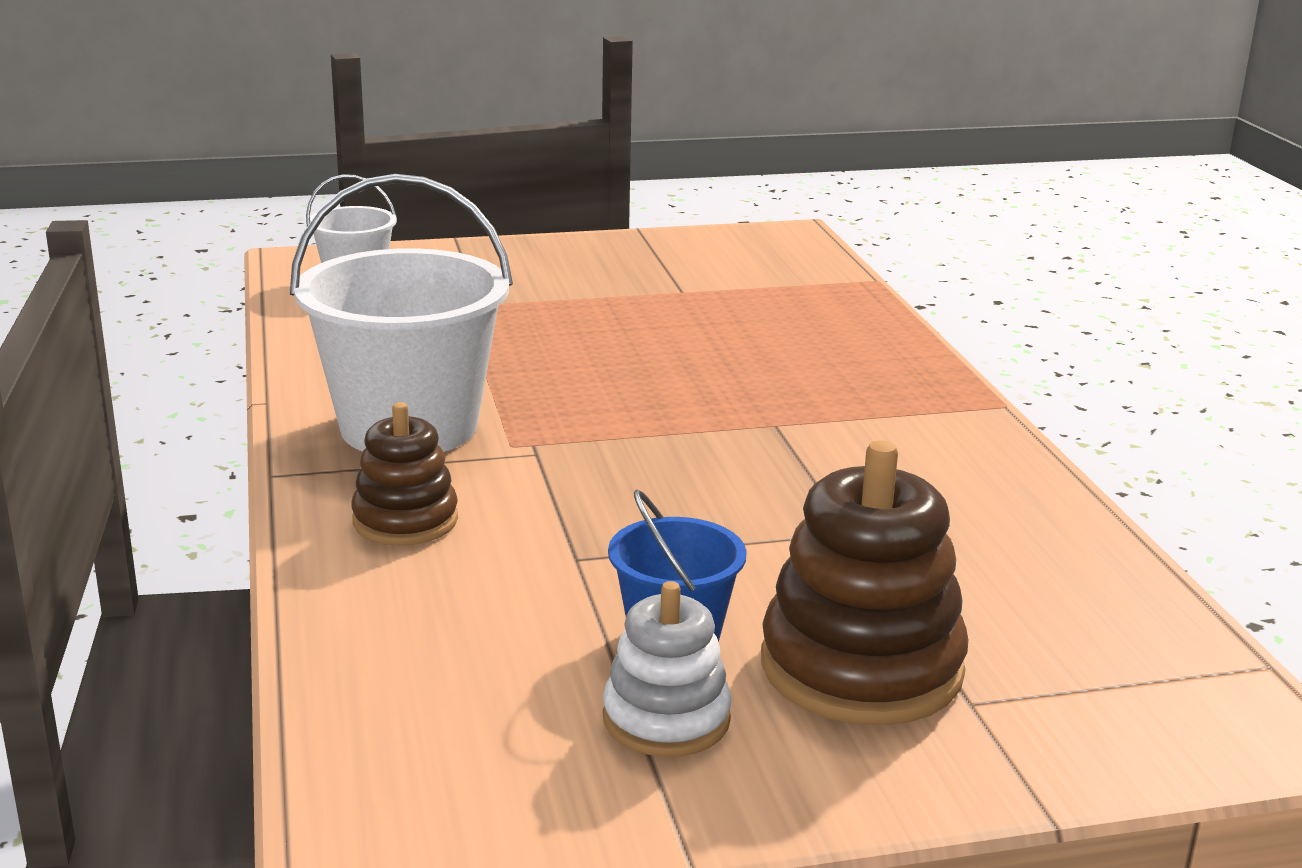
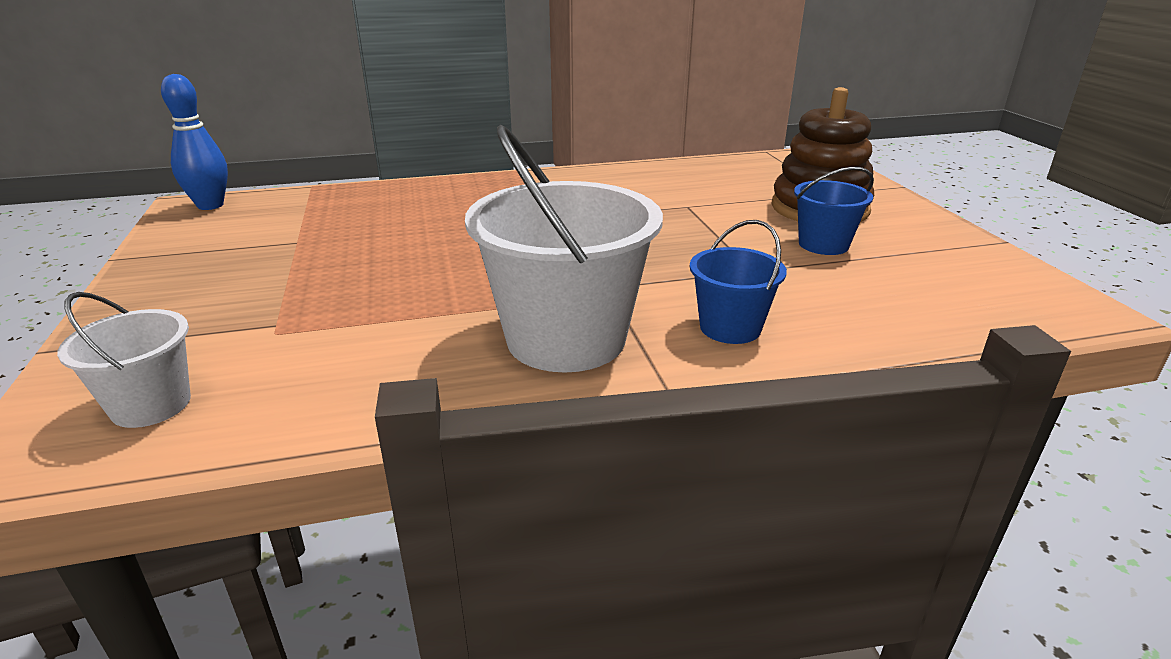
camera: 90 degrees left, 5 degrees up
brown stacking toy [351,402,458,546] -> blue bucket [690,220,787,344]
white stacking toy [603,581,732,757] -> none
none -> blue bowling pin [161,74,228,210]

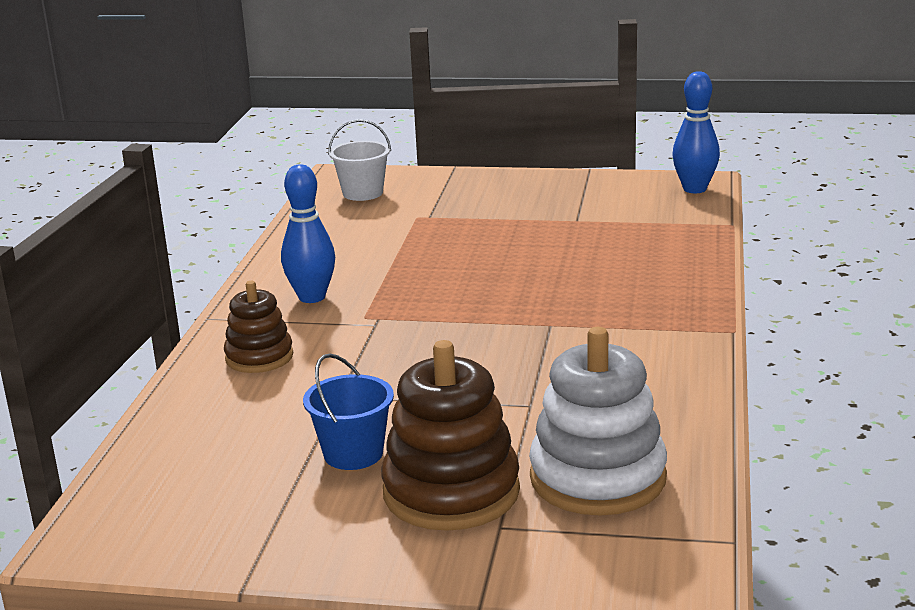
camera: 115 degrees right, 5 degrees down
white bucket [465,125,663,372] -> blue bowling pin [281,164,335,303]
blue bucket [690,220,787,344] -> brown stacking toy [224,281,293,373]
none -> white stacking toy [529,327,667,516]

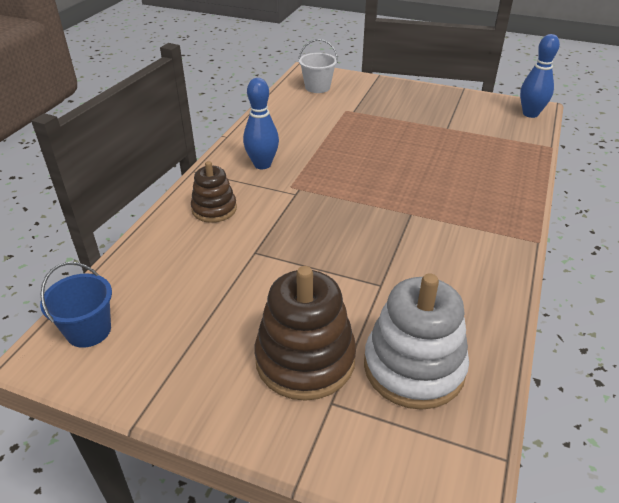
camera: 10 degrees right, 15 degrees up
blue bucket [303,353,394,470] -> blue bucket moved to [40,262,112,348]

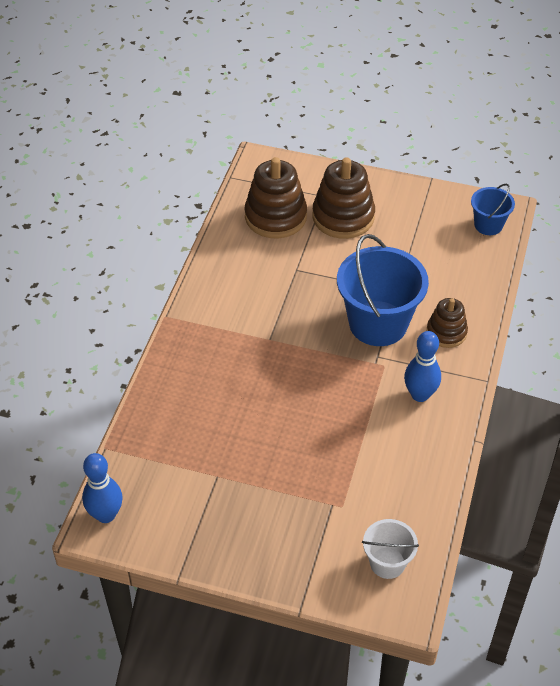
camera: 175 degrees right, 10 degrees up
white stacking toy [364,273,469,410] -> brown stacking toy [245,157,307,238]
none -> blue bucket [337,234,429,346]

